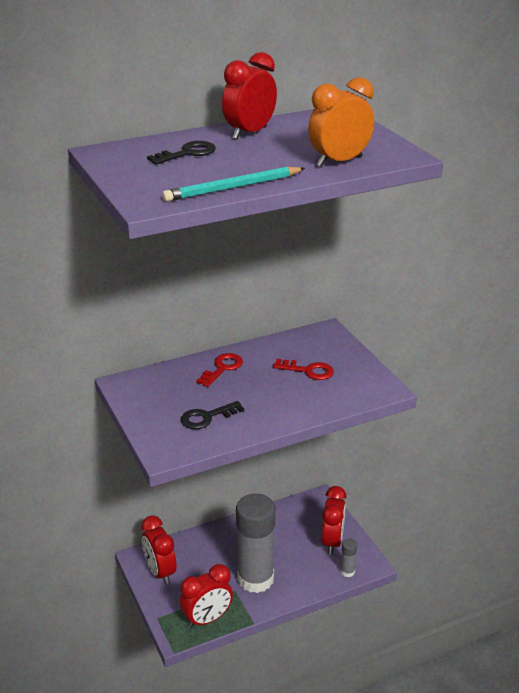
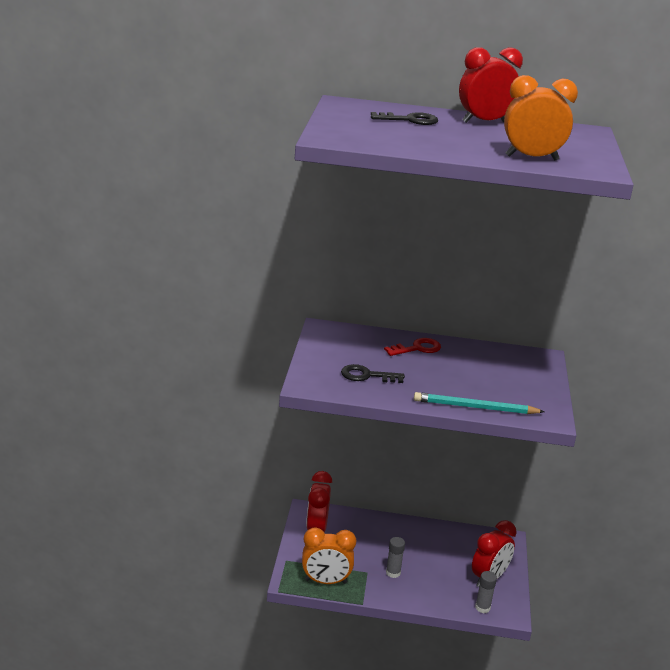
camera: 30 degrees right, 5 degrees down
turquoise pencil [162,167,305,202] -> turquoise pencil moved to [414,392,545,414]
red clock [180,564,233,628] -> orange clock [302,527,356,584]
grey glue stick [236,494,275,593] -> grey glue stick [386,537,405,578], size x0.40
red key [273,359,334,380] -> none

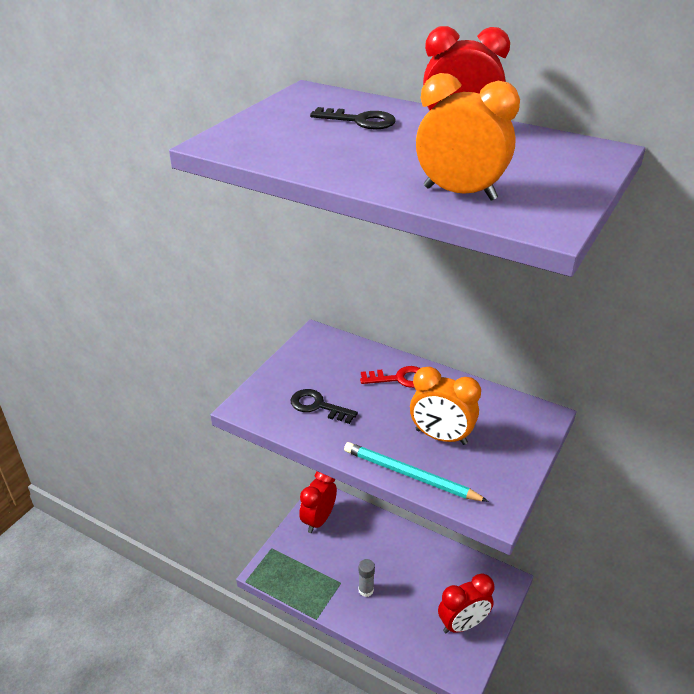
camera: 25 degrees right, 10 degrees up
orange clock [302,527,356,584] -> orange clock moved to [410,367,481,445]
grey glue stick [475,571,497,613] -> none

